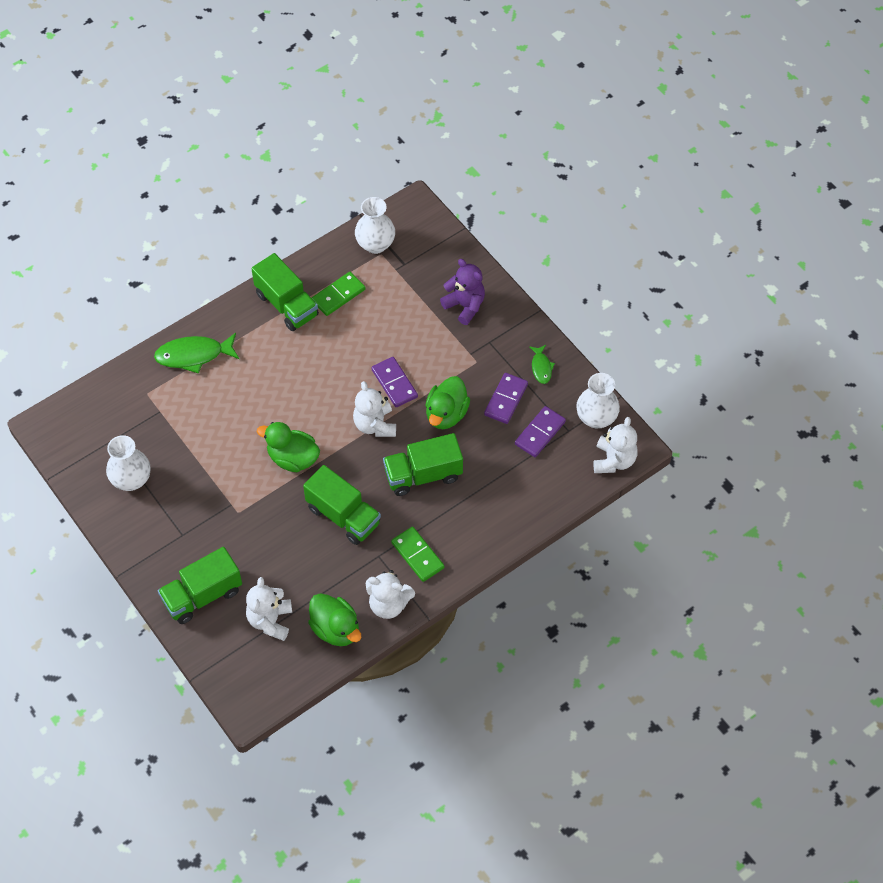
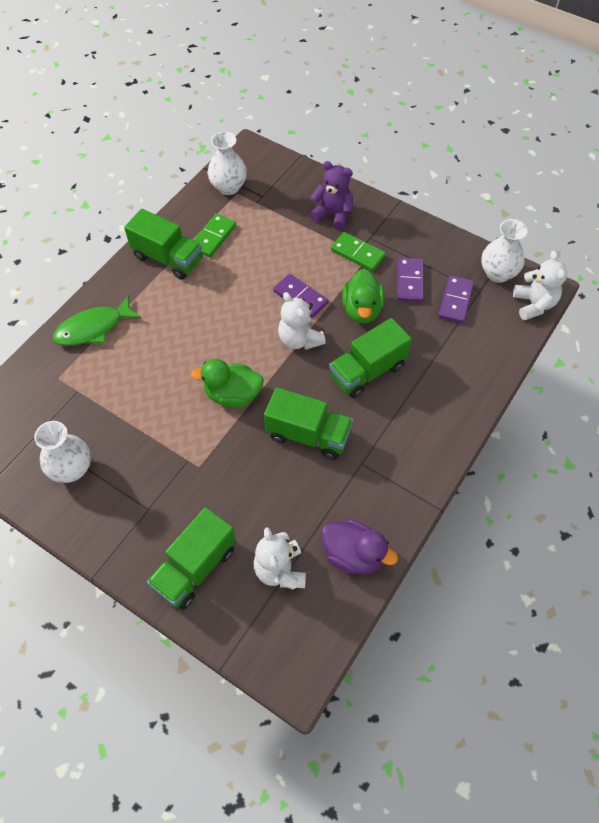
camera: 20 degrees left, 0 degrees up
green duck [308,593,361,646] -> purple duck [321,519,398,574]
white teddy bear [366,570,415,619] -> none
green domino [391,527,444,582] -> green domino moved to [331,232,386,271]
green fish [529,345,555,384] -> none

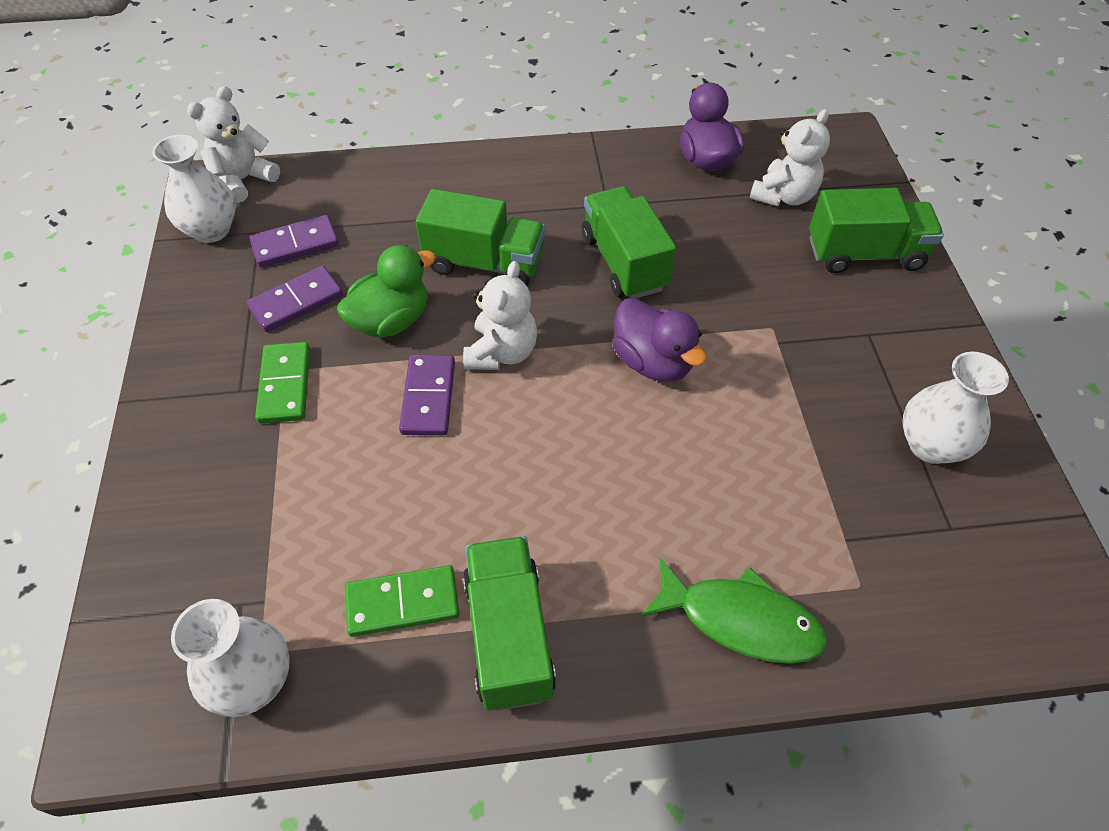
camera: 130 degrees left, 5 degrees down
green duck [190,359,264,408] -> purple duck [612,298,707,382]
purple teddy bear [310,161,353,230] -> none

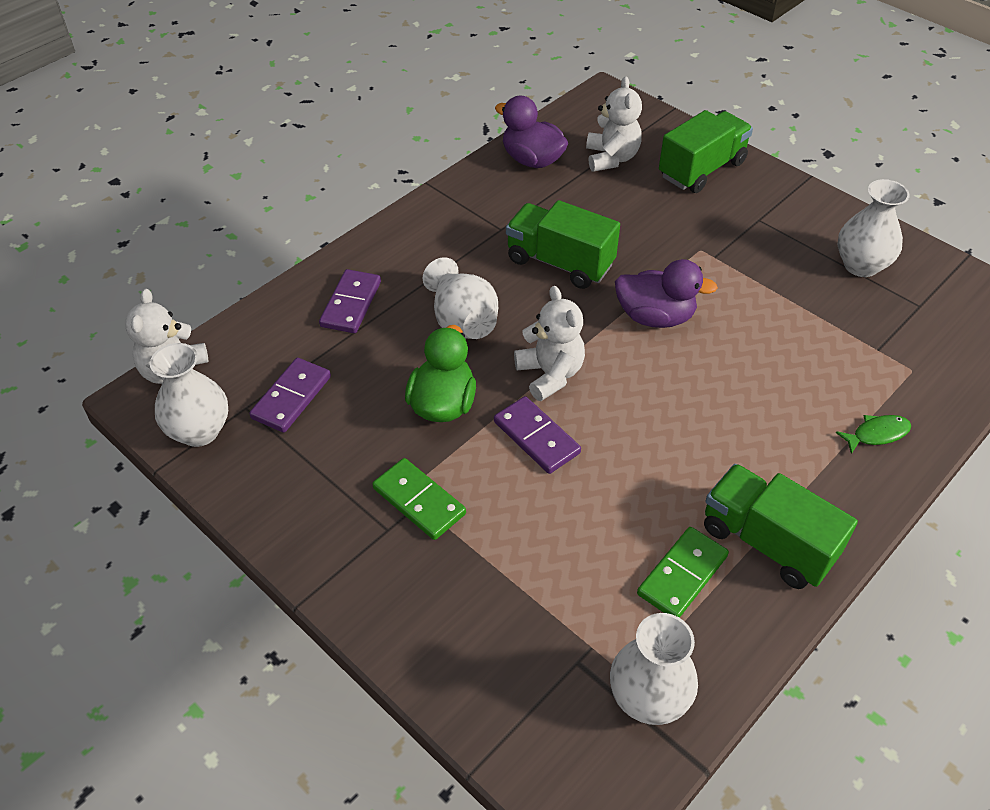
camera: 40 degrees left, 5 degrees down
purple domino [246,266,343,332] -> purple domino moved to [319,269,381,333]
green truck [416,189,545,286] -> white vase [423,257,498,339]
green fish [641,558,828,664] -> green fish [836,415,911,454], size x0.55

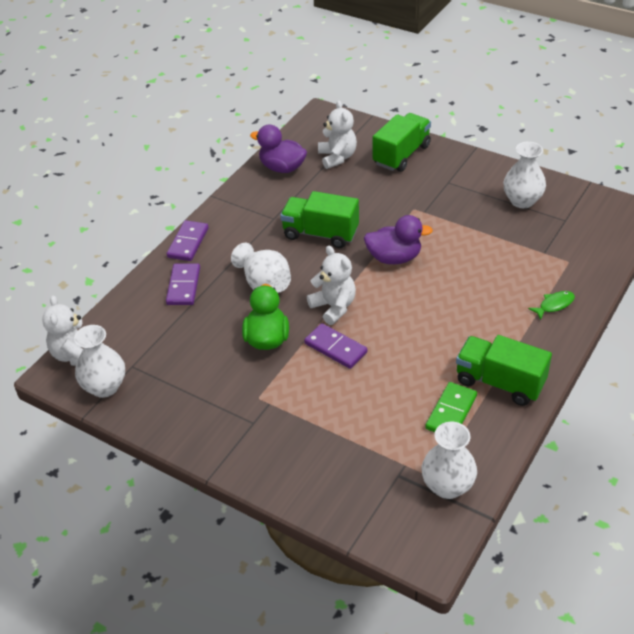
camera: 10 degrees left, 5 degrees down
purple domino [249,358,331,433] -> purple domino moved to [167,220,209,261]
green domino [372,458,466,540] -> none

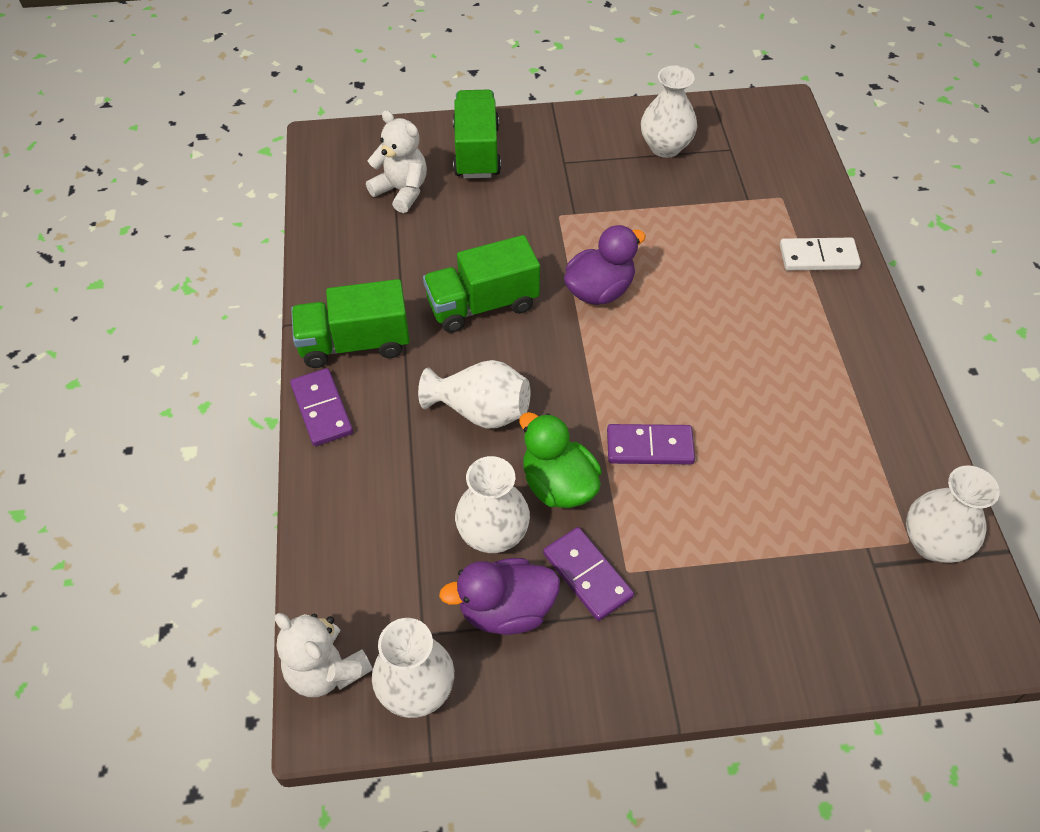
camera: 40 degrees left, 10 degrees up
purple domino [166,263,200,305] -> purple domino moved to [543,527,634,621]
purple duck [250,125,307,173] -> purple duck moved to [439,558,560,635]
white teddy bear [307,245,356,325] -> none
green domino [425,382,477,432] -> none
green truck [456,335,552,406] -> green truck moved to [291,279,410,368]
green fish [528,291,575,320] -> white domino [780,238,861,270]
none -> white vase [455,456,530,553]

